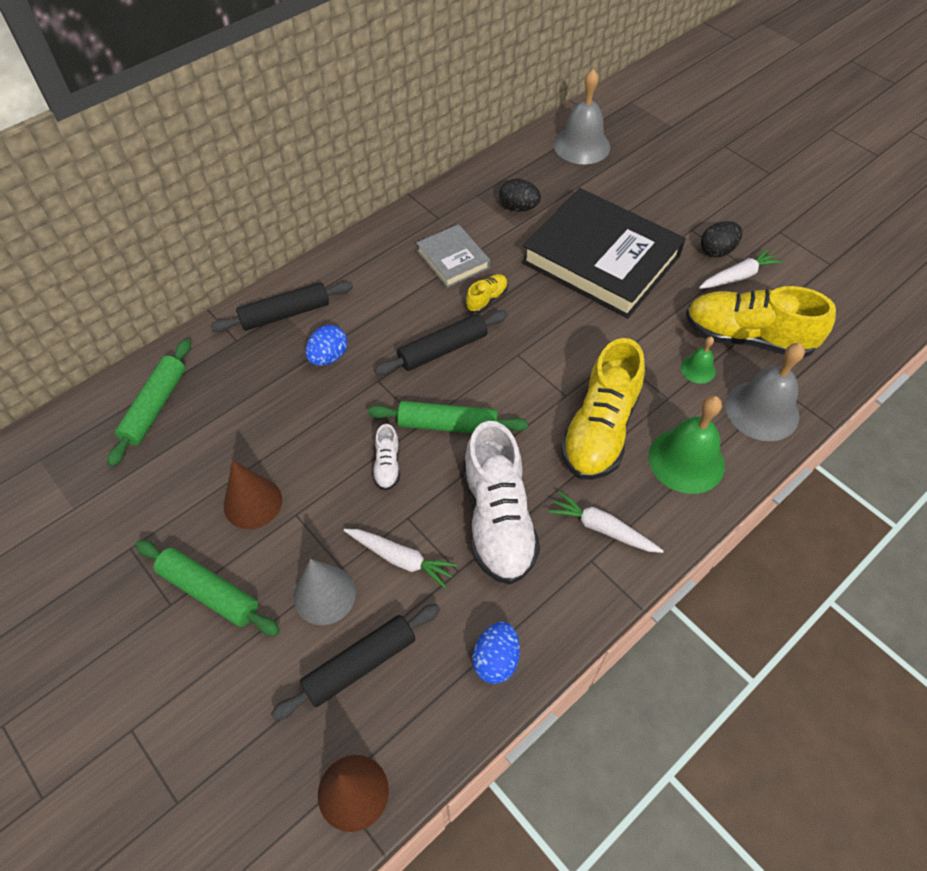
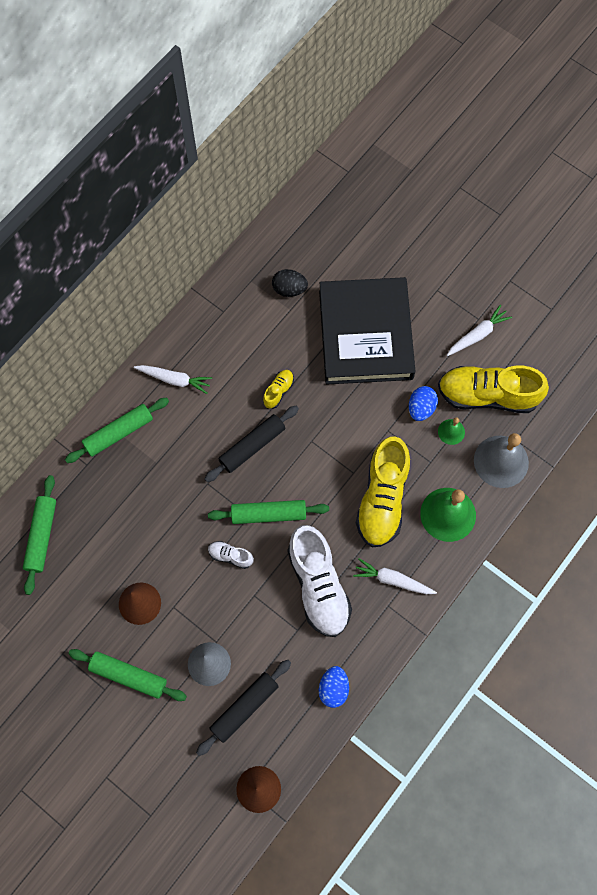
camera: 10 degrees left, 15 degrees up
black rolling pin [211,281,353,332] -> green rolling pin [65,398,169,463]
blue egg [305,325,348,366] -> blue egg moved to [409,386,438,421]
white carrot [344,529,458,589] -> white carrot moved to [134,365,212,394]
white shoe [372,424,400,490] -> white shoe turned 120 degrees clockwise [208,541,254,569]
grey book [416,224,490,288] -> none
black book [521,188,686,318] -> black book turned 60 degrees clockwise [319,277,416,384]
grey bell [554,69,610,164] -> none
black egg [701,221,742,257] -> none

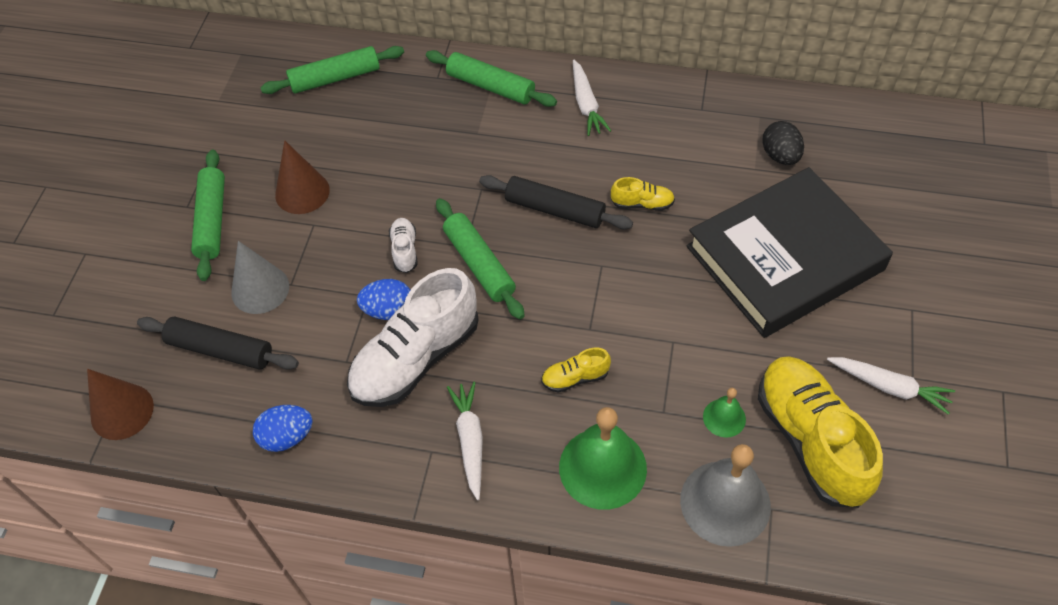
camera: 65 degrees right, 15 degrees down
yellow shoe [356,436,410,547] -> yellow shoe [541,348,611,392], size x0.44
blue egg [409,386,438,421] -> blue egg moved to [357,279,410,320]

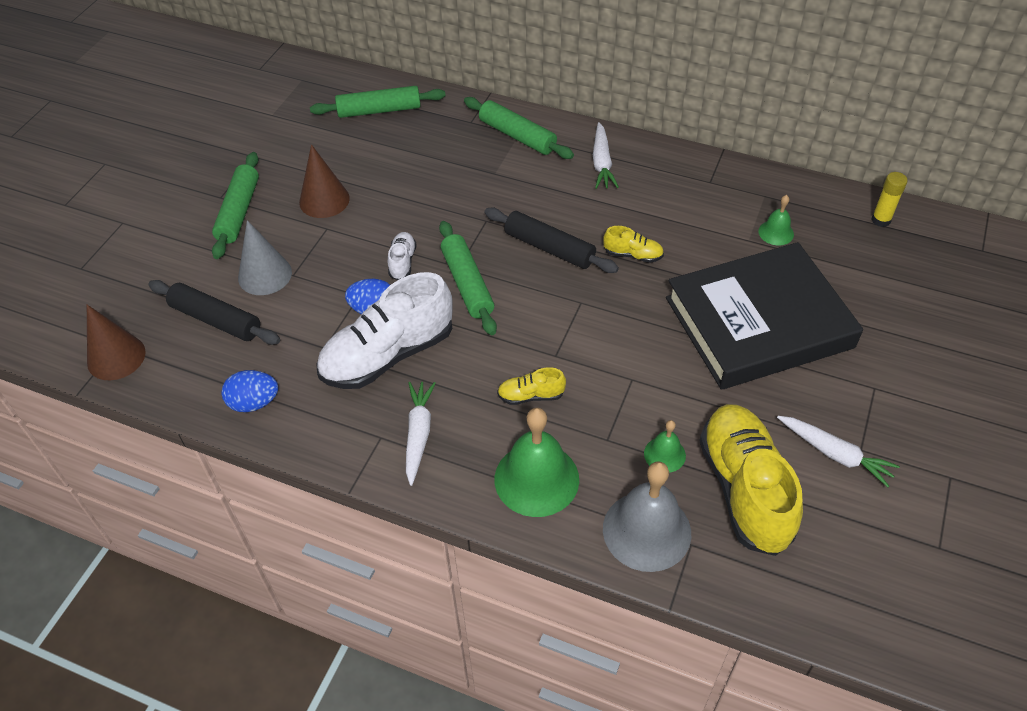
camera: 10 degrees right, 5 degrees down
black egg [762,121,804,165] -> green bell [758,195,794,246]
none -> yellow glue stick [871,172,908,227]

